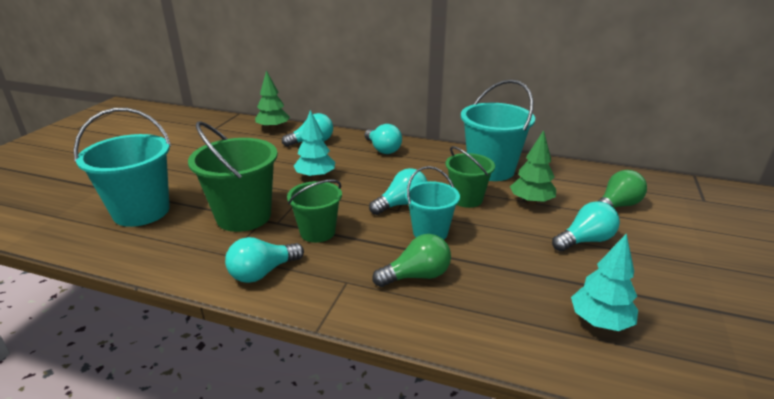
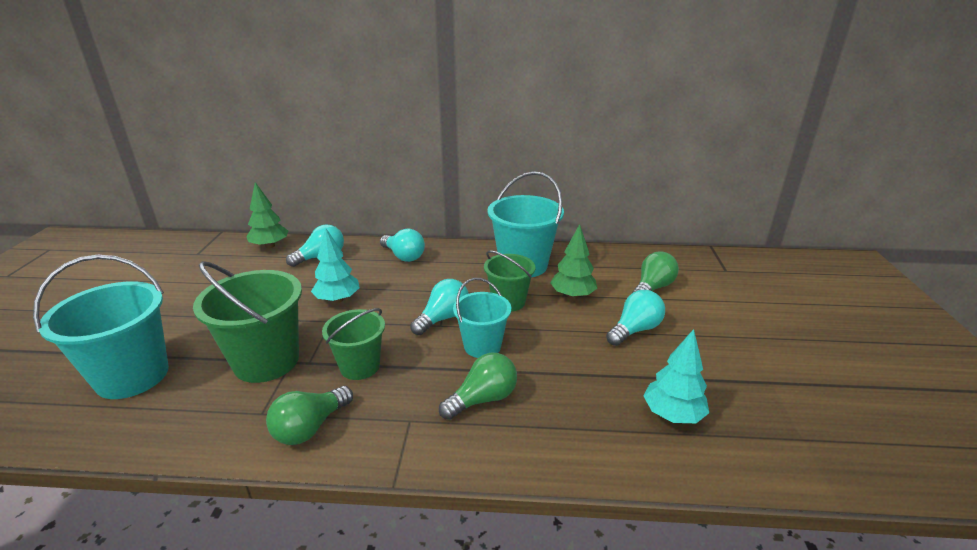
camera: 15 degrees left, 0 degrees up
turquoise light bulb [225,237,304,283] -> green light bulb [266,386,353,445]

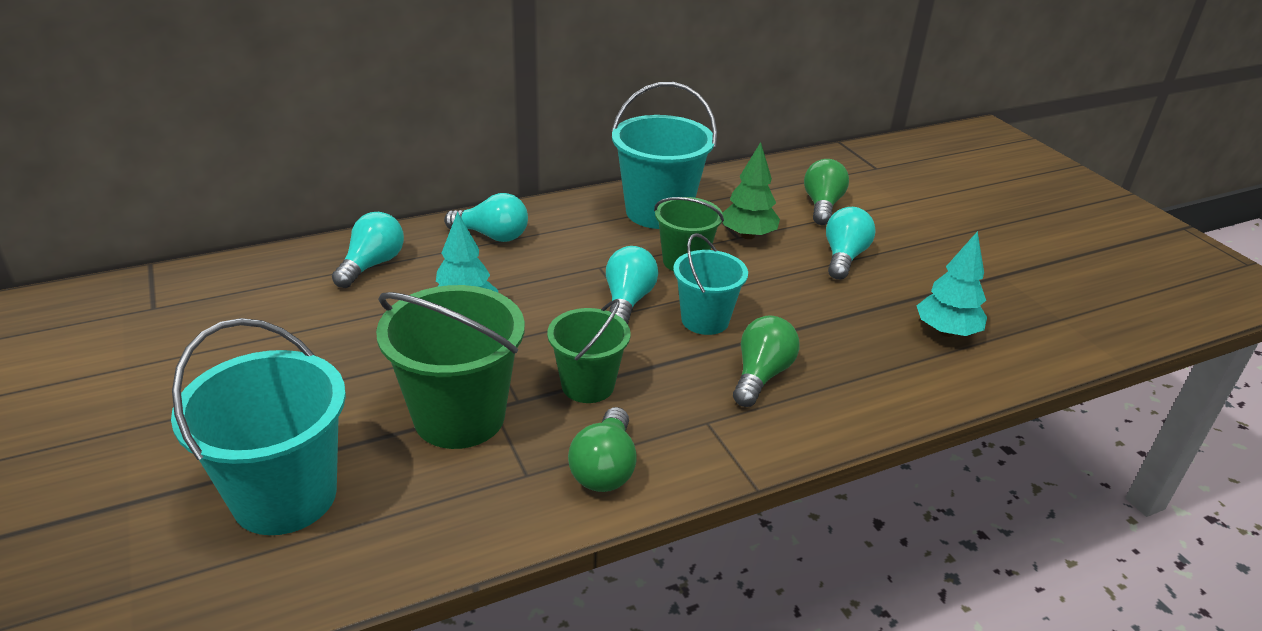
camera: 30 degrees left, 5 degrees up
green tree [246,182,288,248] -> none

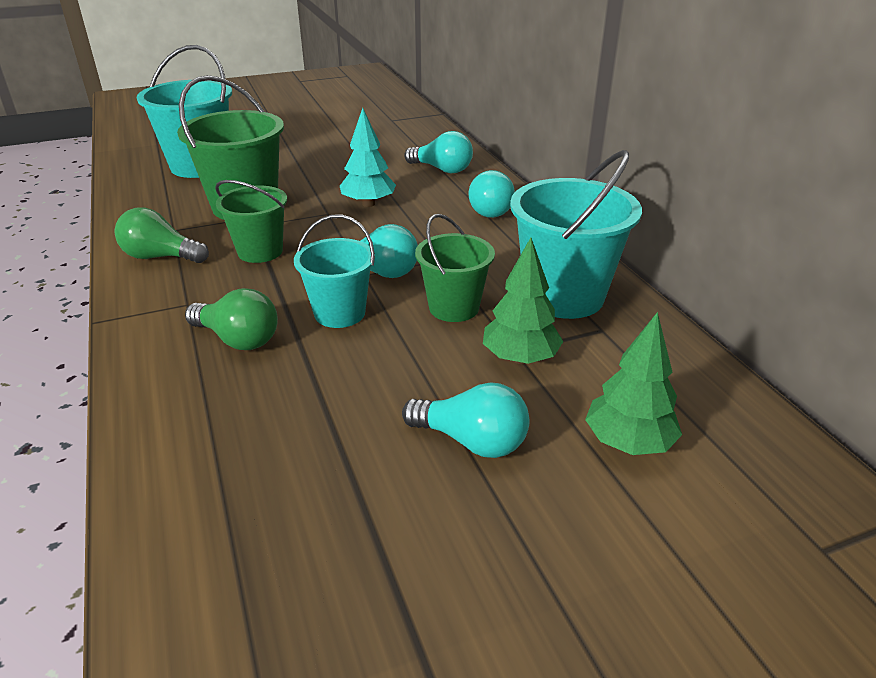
camera: 95 degrees right, 0 degrees up
green light bulb [804,159,849,225] -> green tree [585,312,682,455]
turquoise tree [917,231,987,337] -> none

